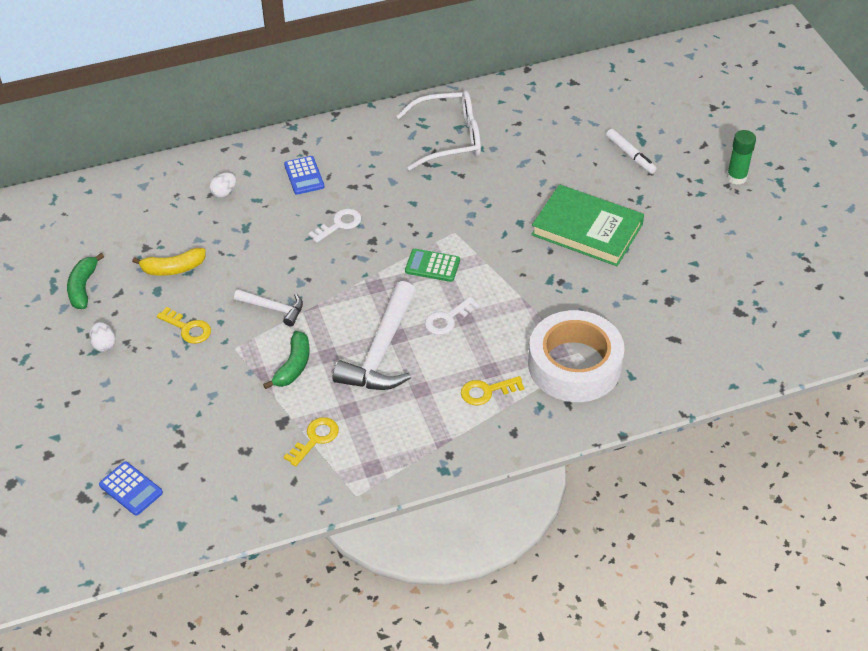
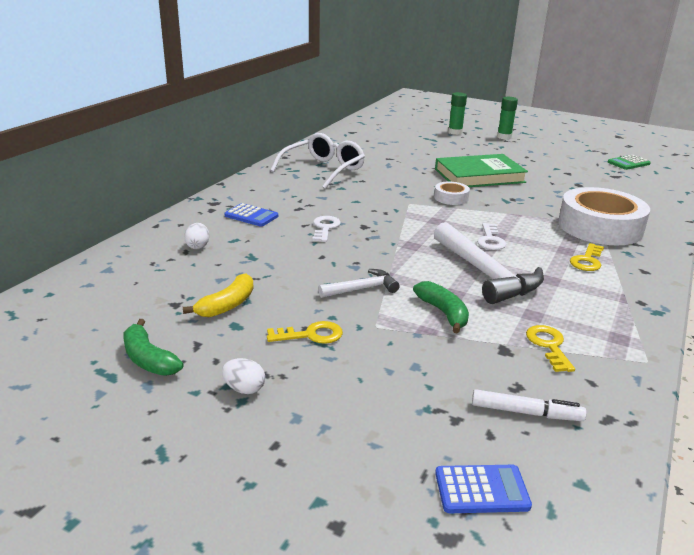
camera: 45 degrees left, 20 degrees down
green calculator [405,249,460,282] -> green calculator moved to [607,155,651,170]
white marker [606,129,657,174] -> white marker moved to [472,389,587,421]
none -> white tape [434,182,470,205]
none -> green glue stick [448,92,467,135]

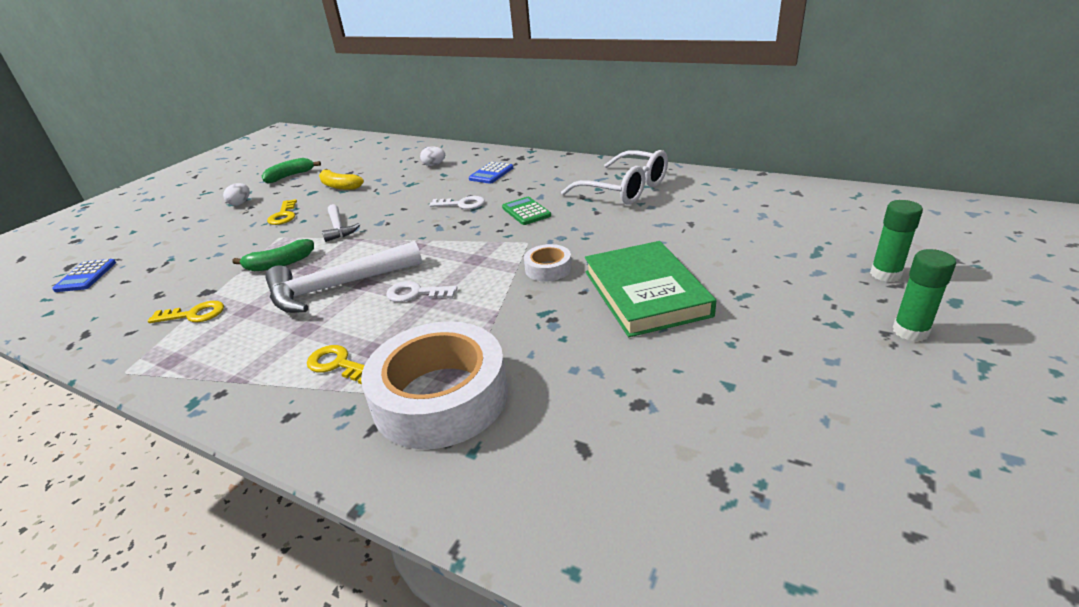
camera: 95 degrees right, 5 degrees up
white marker [472,389,587,421] -> none
green calculator [607,155,651,170] -> green calculator moved to [502,197,551,225]

